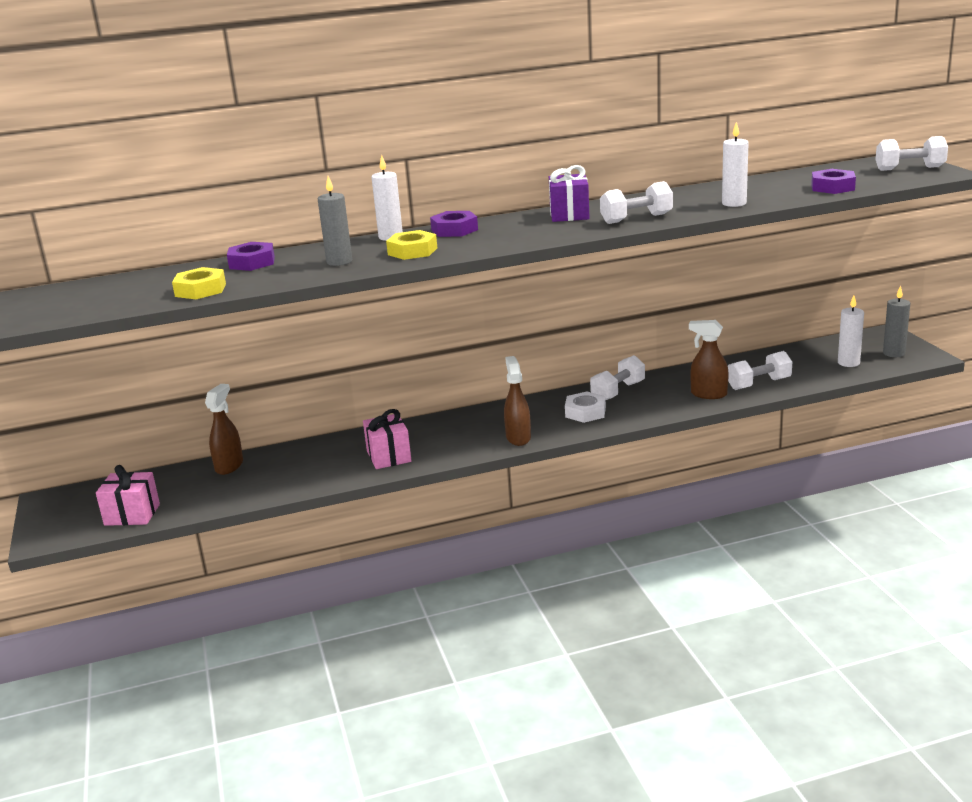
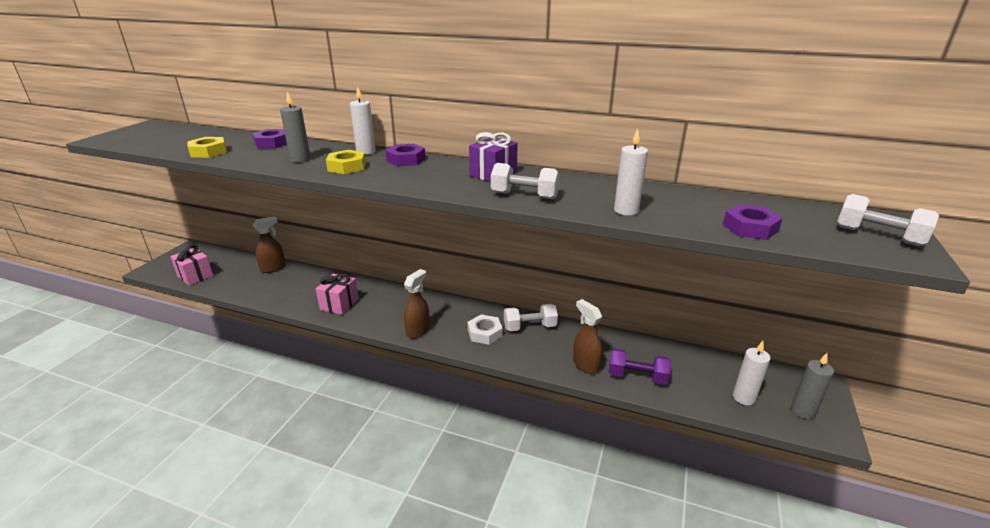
camera: 35 degrees right, 5 degrees up
white dumbbell [728,351,792,390] -> purple dumbbell [608,348,671,385]

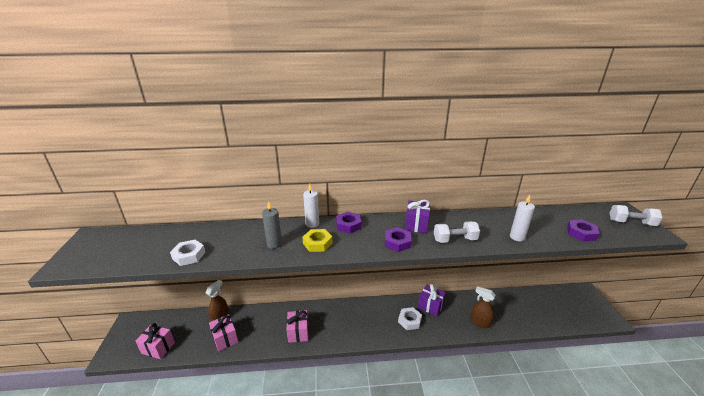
camera: 25 degrees left, 0 degrees up
yellow nut [187,137,227,158] -> white nut [170,240,205,266]
purple nut [252,129,287,148] -> purple nut moved to [385,227,412,252]
brown spray bottle [404,269,430,339] -> none
white dumbbell [504,304,558,331] -> purple gift [418,284,446,316]
purple dumbbell [608,348,671,385] -> none
white candle [733,341,770,405] -> none
grey candle [791,353,834,419] -> none
none -> pink gift [209,314,238,352]

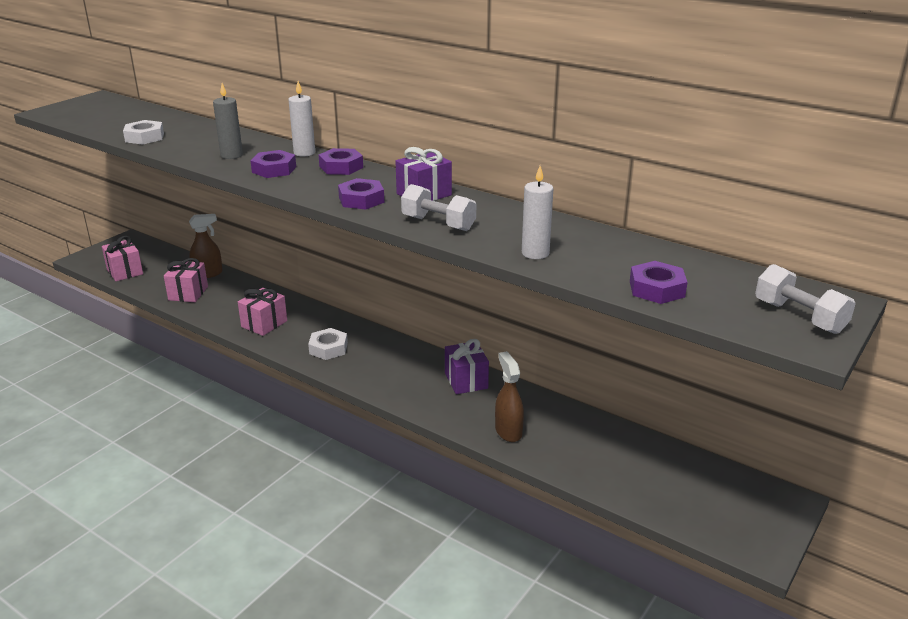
camera: 40 degrees right, 0 degrees up
yellow nut [302,229,332,252] -> purple nut [250,150,296,178]
white nut [398,307,422,330] -> white nut moved to [308,328,348,360]

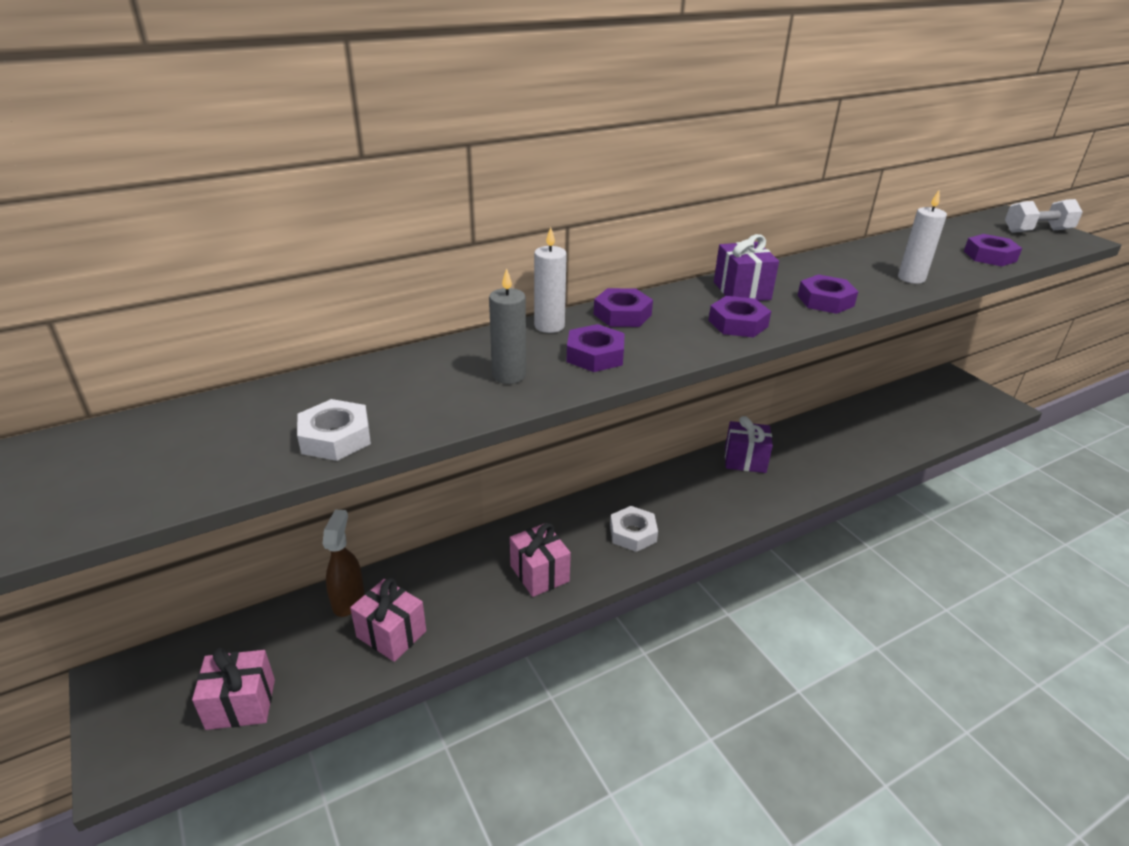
camera: 65 degrees left, 5 degrees up
white dumbbell [401,184,476,231] -> purple nut [797,274,858,314]
brown spray bottle [495,351,524,442] -> none

